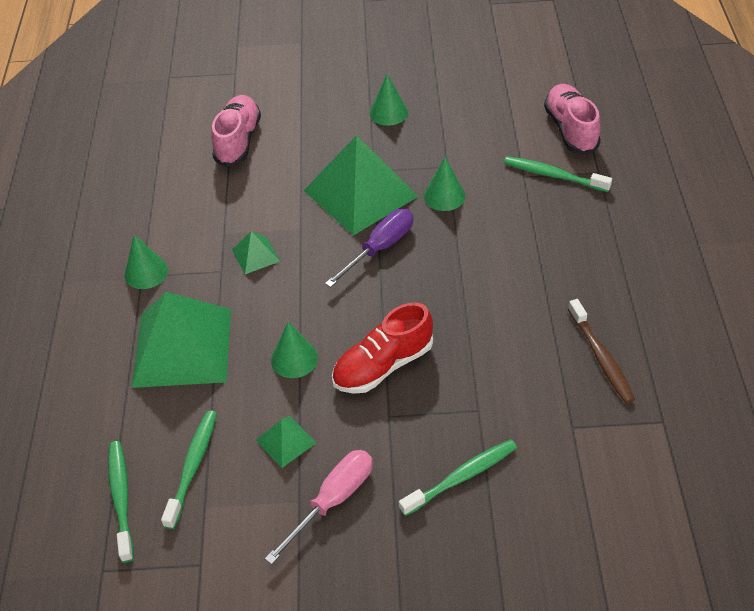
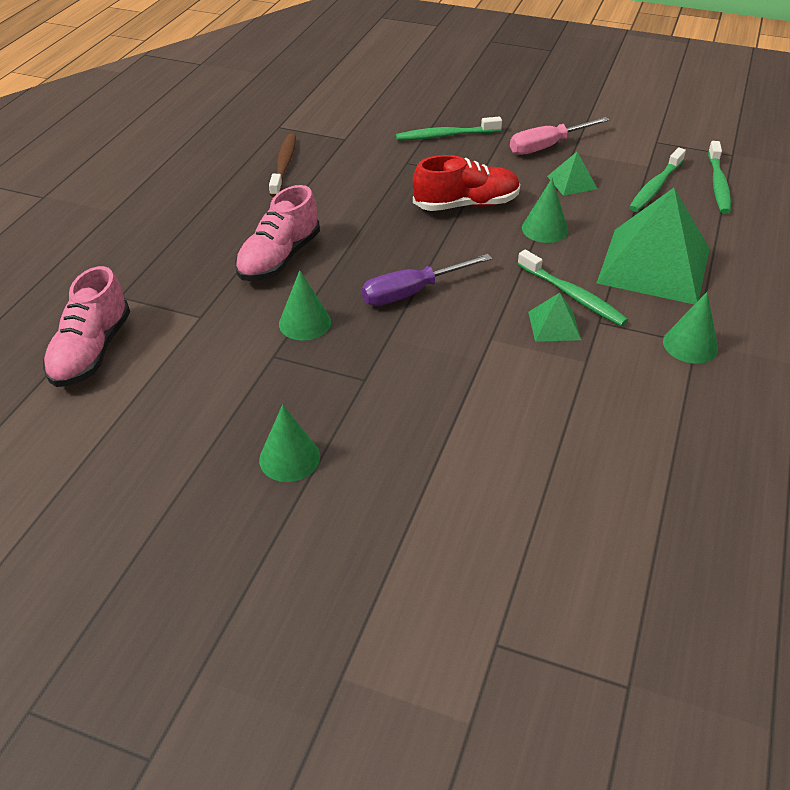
camera: 160 degrees left, 5 degrees down
pink shoe [211,95,261,167] -> pink shoe moved to [235,185,320,281]
green pyramid [304,135,419,236] -> none
green toothbrush [504,156,612,192] -> green toothbrush moved to [518,250,628,326]

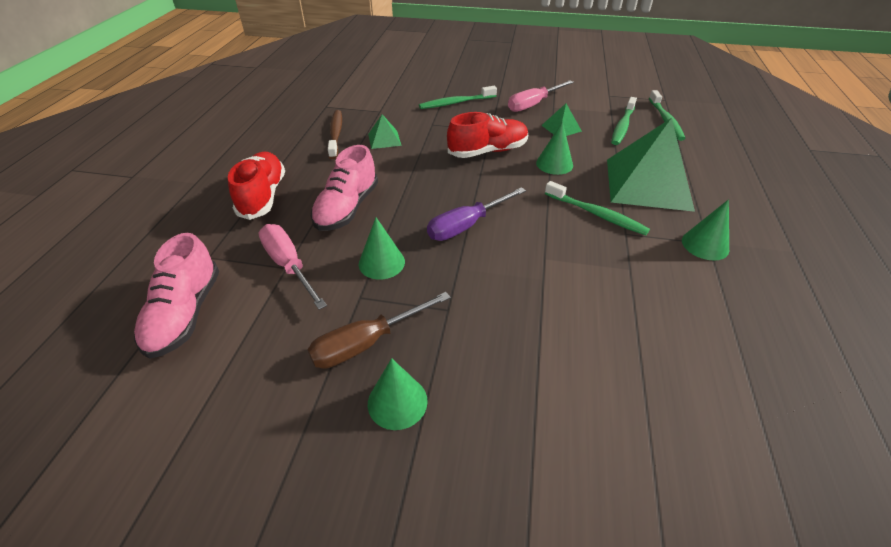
camera: 10 degrees left, 0 degrees up
green pyramid [528,293,581,342] -> green pyramid moved to [368,114,402,149]
none -> red shoe [228,152,285,220]
none -> pink screwdriver [258,224,327,310]
none -> brown screwdriver [307,292,451,369]

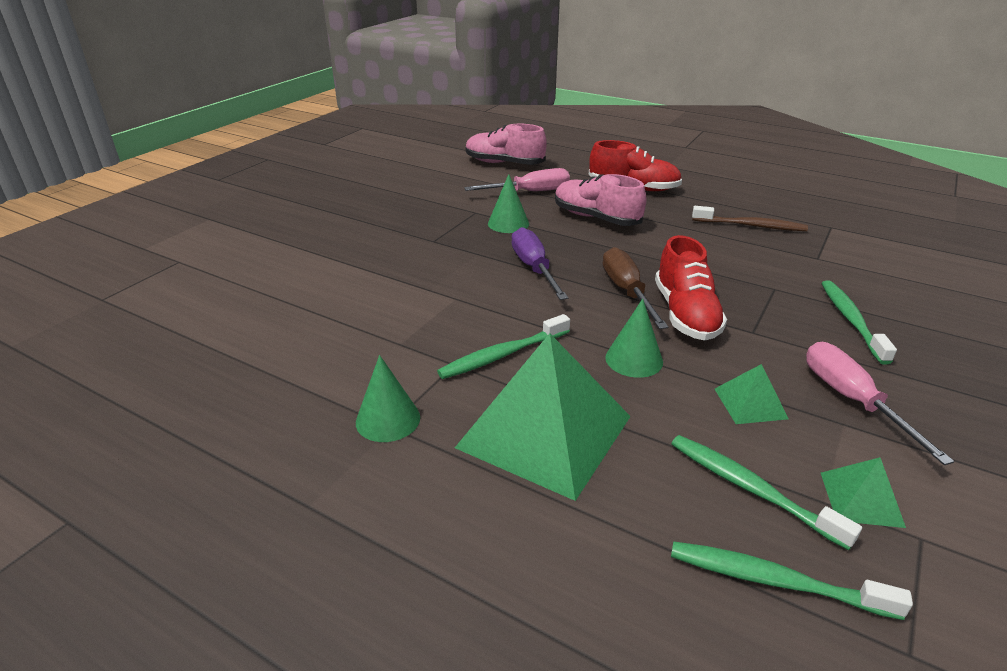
camera: 110 degrees right, 10 degrees down
brown screwdriver [307,292,451,369] -> brown screwdriver moved to [603,247,668,329]
green pyramid [368,114,402,149] -> green pyramid moved to [821,457,906,528]
green cone [368,358,428,430] -> none

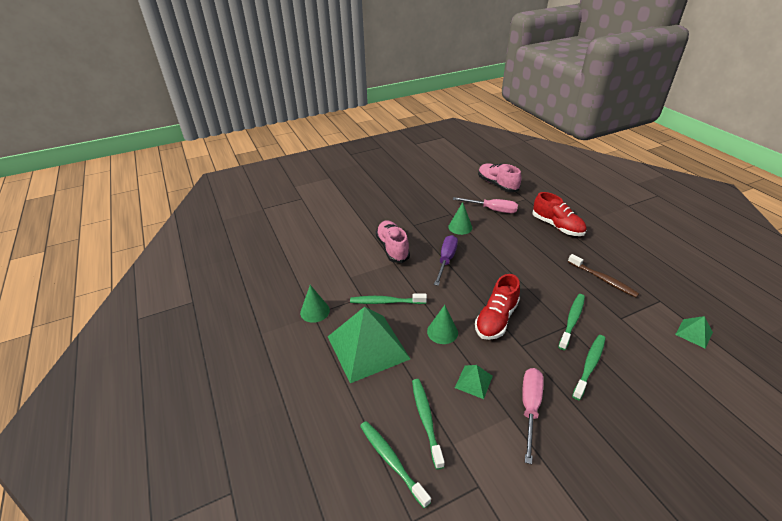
camera: 35 degrees right, 5 degrees up
pink shoe [555,174,646,226] -> pink shoe moved to [376,220,410,263]
brown screwdriver [603,247,668,329] -> none
green pyramid [821,457,906,528] -> green pyramid moved to [675,316,713,348]
none -> green toothbrush [558,294,585,350]

